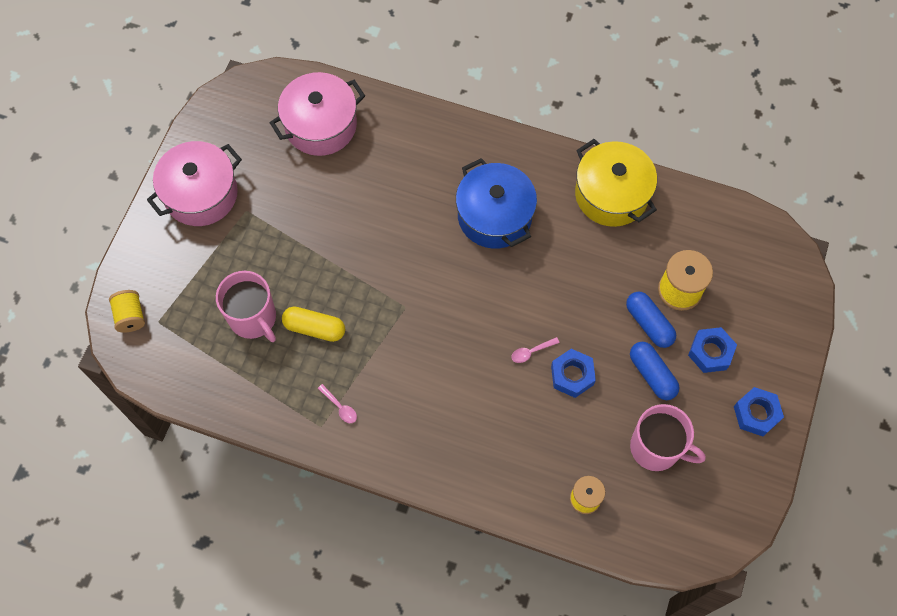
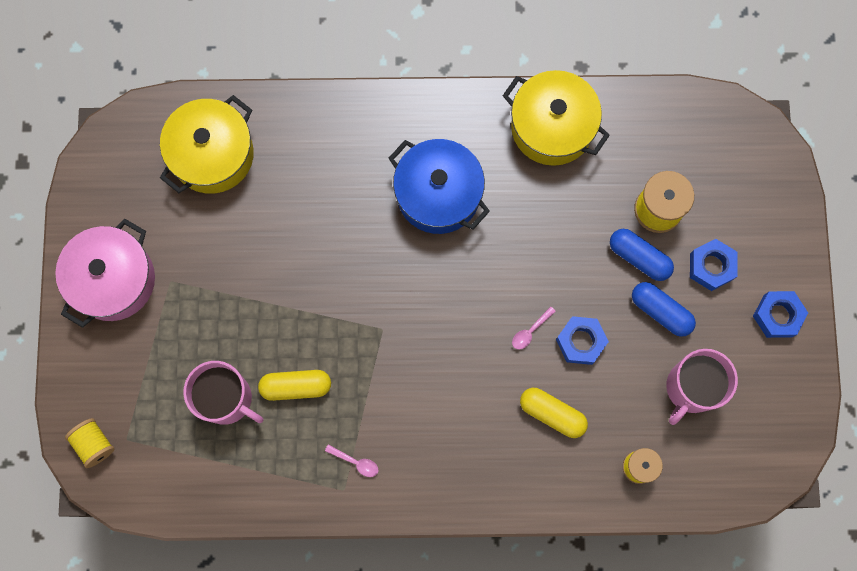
camera: 20 degrees left, 10 degrees up
pink pot [270,72,365,156] -> yellow pot [160,95,254,194]
pink mug [630,404,706,471] -> pink mug turned 120 degrees clockwise [666,349,738,425]
none -> yellow capsule [520,388,588,438]

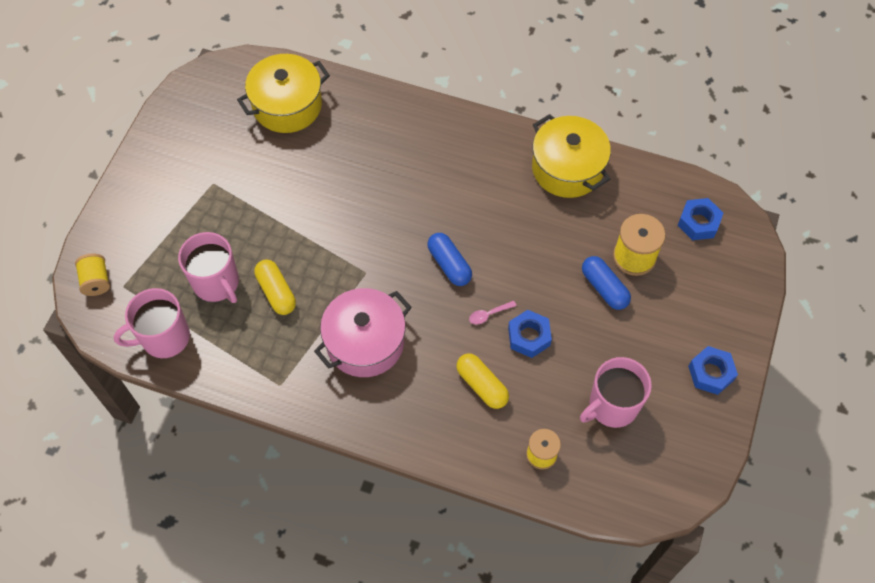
camera: 20 degrees right, 15 degrees down
pink pot [55,219,155,328] -> pink pot moved to [314,288,412,377]
yellow capsule [258,370,331,401] -> yellow capsule turned 45 degrees clockwise [254,260,296,315]
pink spoon [325,444,379,477] -> none
blue pot [389,139,490,234] -> none
blue capsule [632,282,696,337] -> blue capsule moved to [427,233,472,286]
blue nut [690,239,738,291] -> blue nut moved to [678,198,723,240]
none -> pink mug [113,288,190,358]

